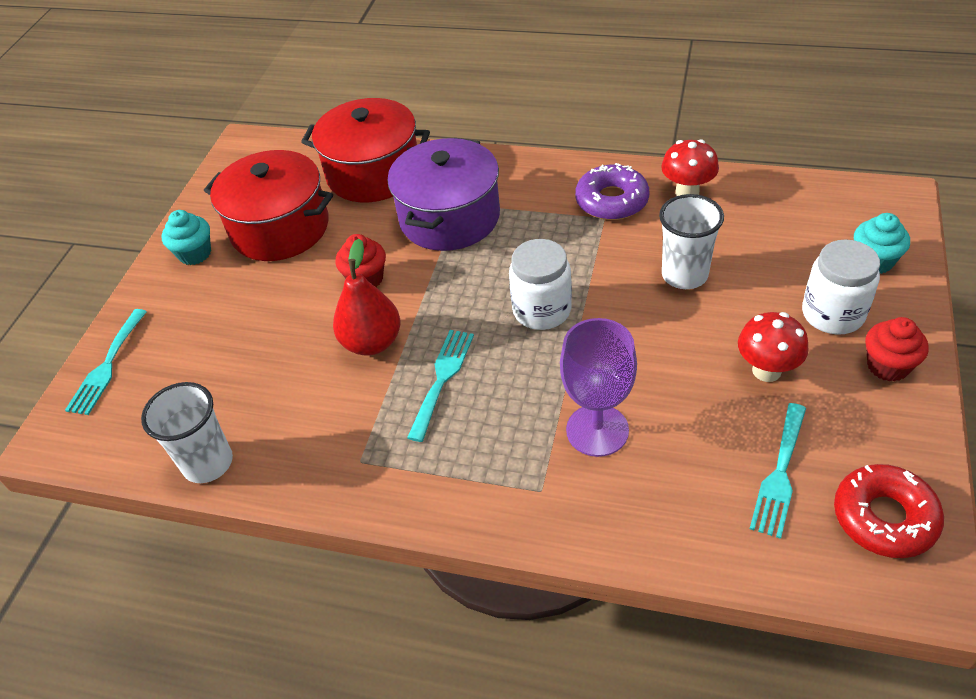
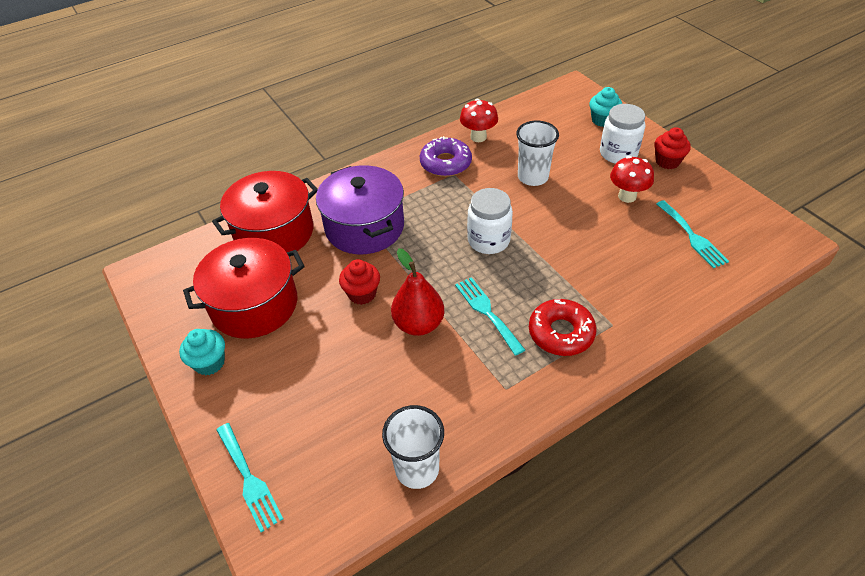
camera: 50 degrees left, 0 degrees up
purple goblet [560,318,637,457] -> none
red donut [834,464,944,558] -> red donut moved to [529,299,597,356]

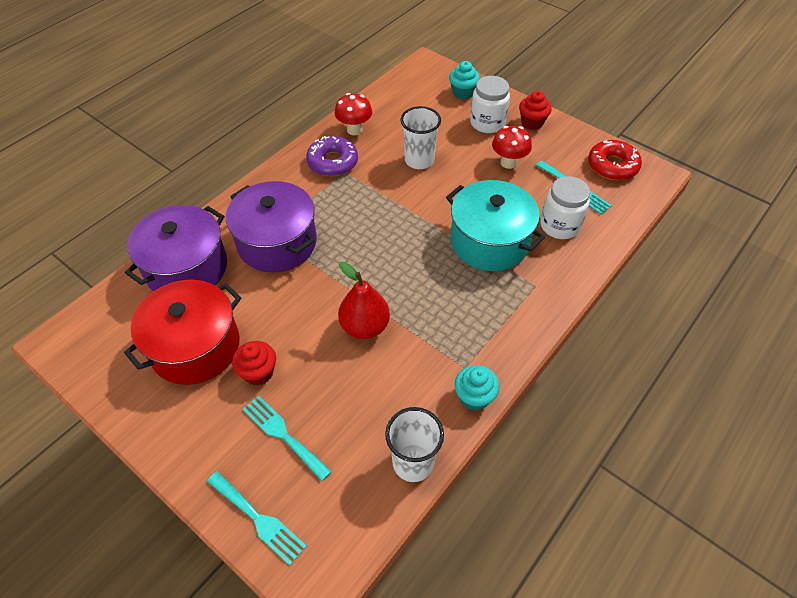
camera: 20 degrees left, 5 degrees up
turquoise cupcake [179,329,225,376] -> turquoise cupcake moved to [455,365,500,411]
red pot [212,171,318,253] -> purple pot [125,205,227,291]
red cupcake [339,259,380,305] -> red cupcake moved to [232,341,276,386]
turquoise fork [455,277,525,356] -> turquoise fork moved to [243,396,332,481]
white jar [467,188,513,254] -> white jar moved to [540,176,590,239]
red donut [529,299,597,356] -> red donut moved to [588,140,642,180]
none -> turquoise pot [446,180,545,271]

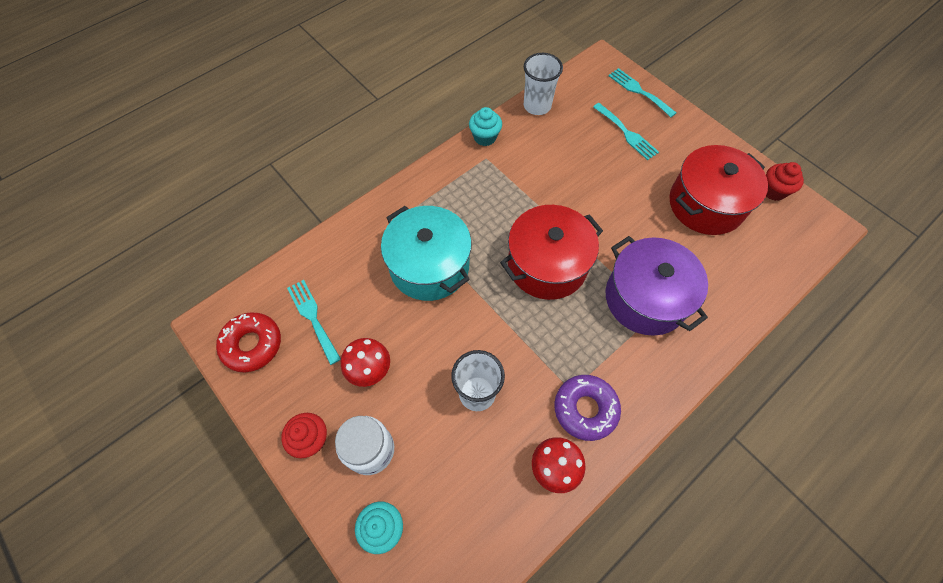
camera: 170 degrees left, 10 degrees up
purple pot [125,205,227,291] -> none
red cupcake [232,341,276,386] -> red cupcake moved to [766,162,804,201]
red pear [338,262,390,339] -> none
white jar [540,176,590,239] -> none
none -> red pot [500,205,603,300]

